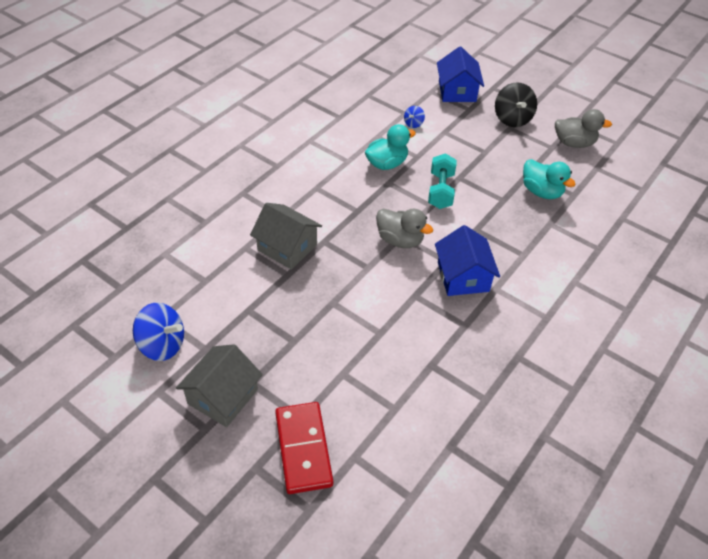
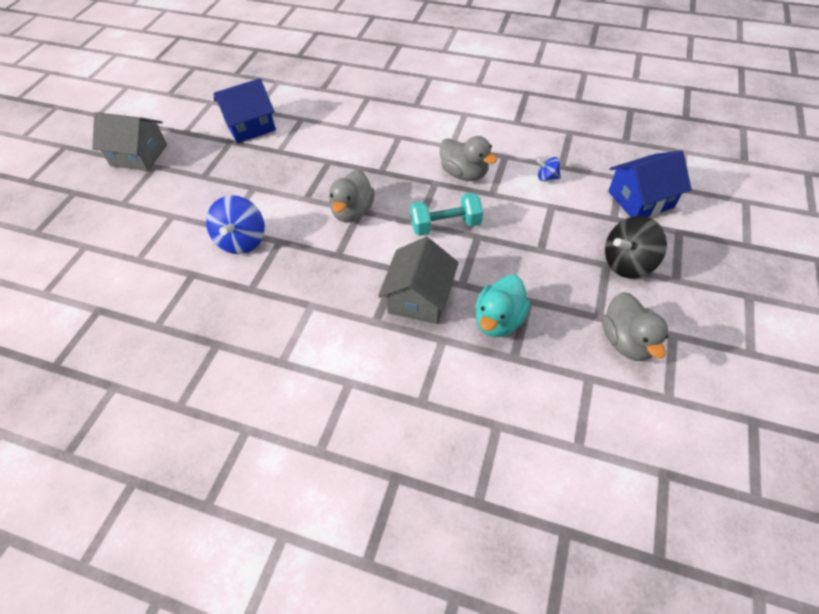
camera: 75 degrees right, 5 degrees up
blue spinning top [133,303,184,361] -> blue spinning top moved to [206,195,265,254]
grey house [250,203,322,270] -> grey house moved to [378,237,459,324]
red domino [275,402,333,494] -> none
turquoise duck [365,124,416,170] -> grey duck [440,136,498,181]
blue house [435,225,500,296] -> blue house moved to [214,78,276,143]

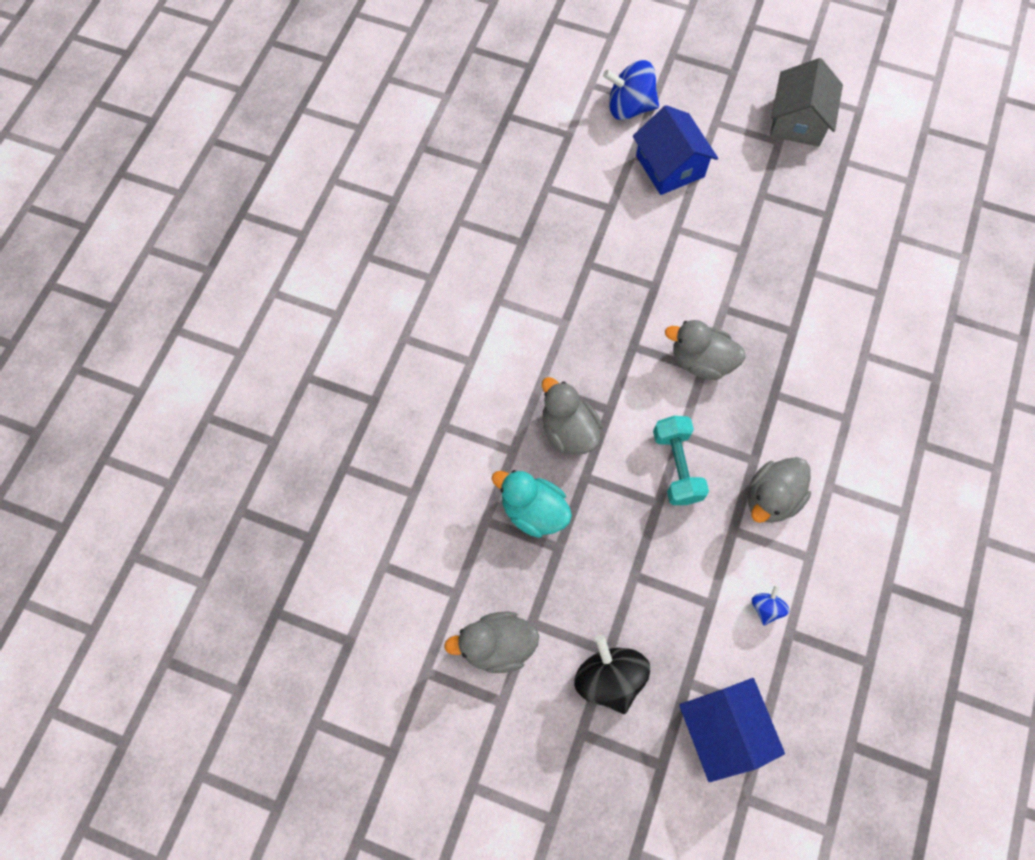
camera: 90 degrees right, 15 degrees up
blue spinning top [206,195,265,254] -> blue spinning top moved to [603,60,659,120]
blue house [214,78,276,143] -> blue house moved to [633,105,718,195]
grey house [378,237,459,324] -> grey duck [542,377,602,455]

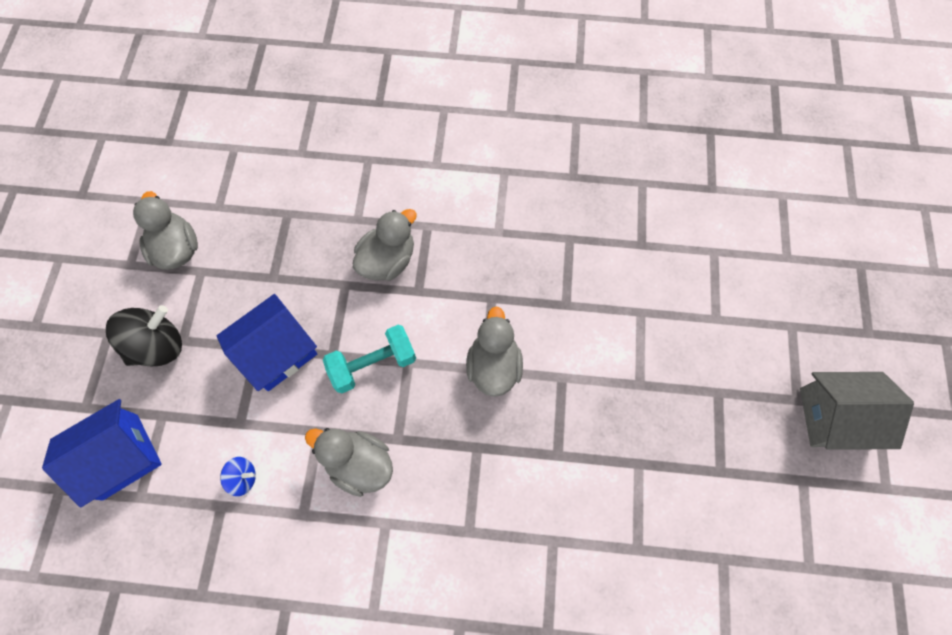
camera: 75 degrees right, 0 degrees up
turquoise duck [492,470,572,538] -> none
blue spinning top [603,60,659,120] -> none
blue house [633,105,718,195] -> blue house moved to [217,294,317,391]

